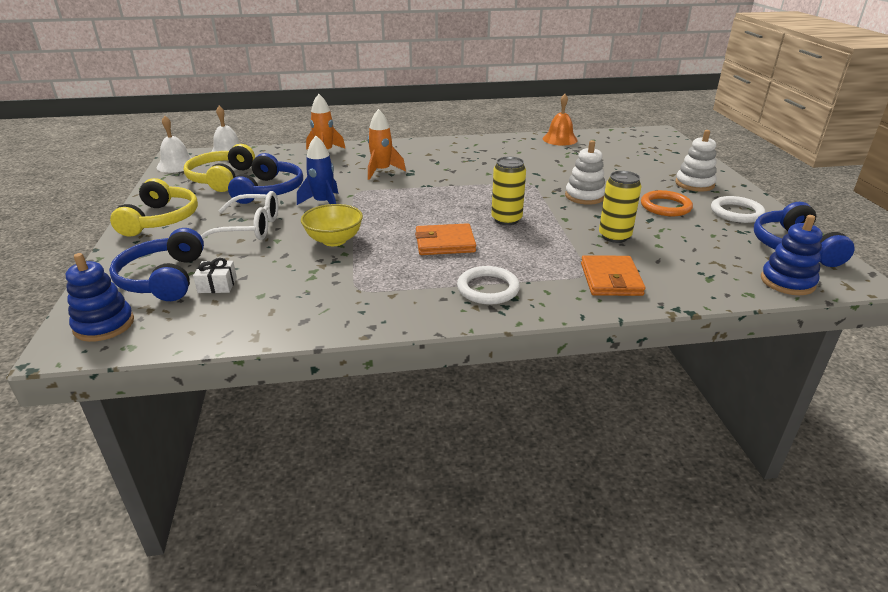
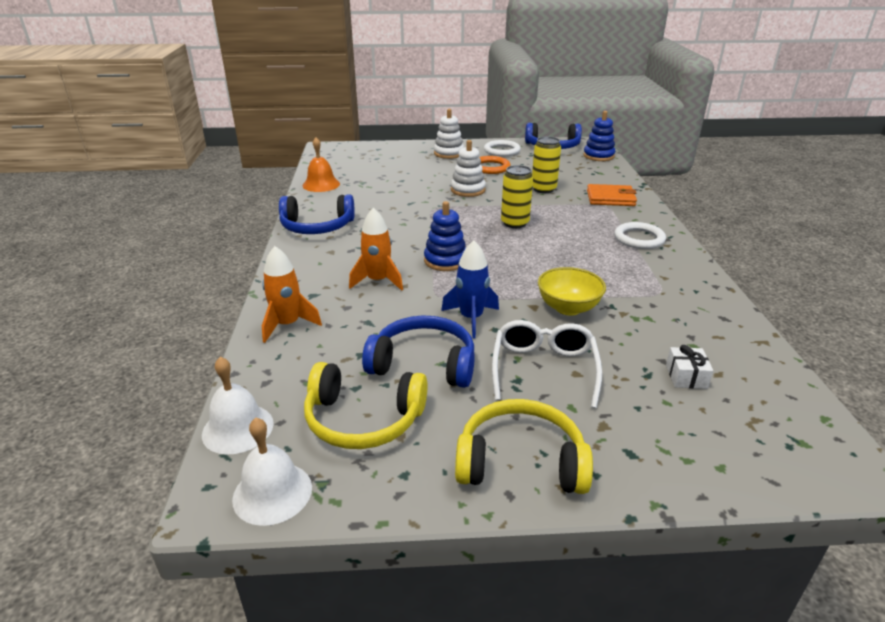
camera: 85 degrees left, 0 degrees up
blue stacking toy [66,253,134,342] -> blue stacking toy moved to [424,201,466,271]
blue headphones [109,228,204,301] -> blue headphones moved to [279,195,355,234]
orange wallet [415,223,476,255] -> none

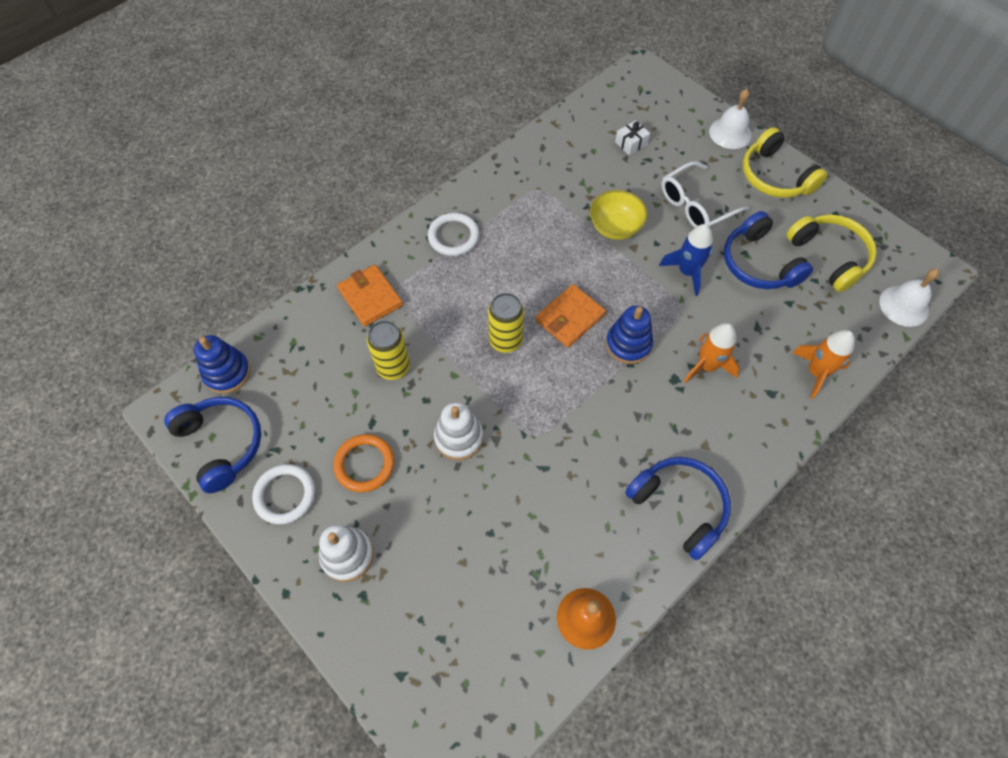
camera: 130 degrees left, 30 degrees up
white bell [232,418,312,526] -> white bell moved to [709,89,752,149]
none -> orange wallet [536,284,606,348]

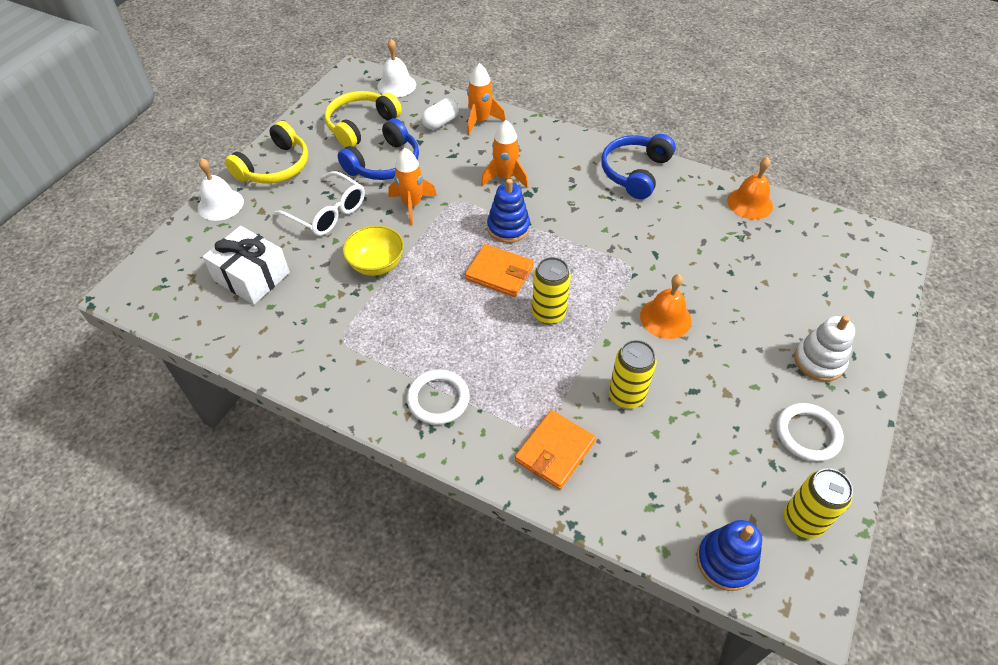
camera: 110 degrees left, 10 degrees down
blue headphones [164,397,261,493] -> yellow can [784,468,853,539]
orange ring [333,434,394,492] -> none
white stacking toy [434,402,483,460] -> orange bell [640,274,692,339]
white gift [615,120,650,155] -> white gift [203,226,290,305], size x2.00
blue rocket [659,224,713,296] -> orange rocket [388,148,437,225]
none -> white capsule [422,98,459,130]

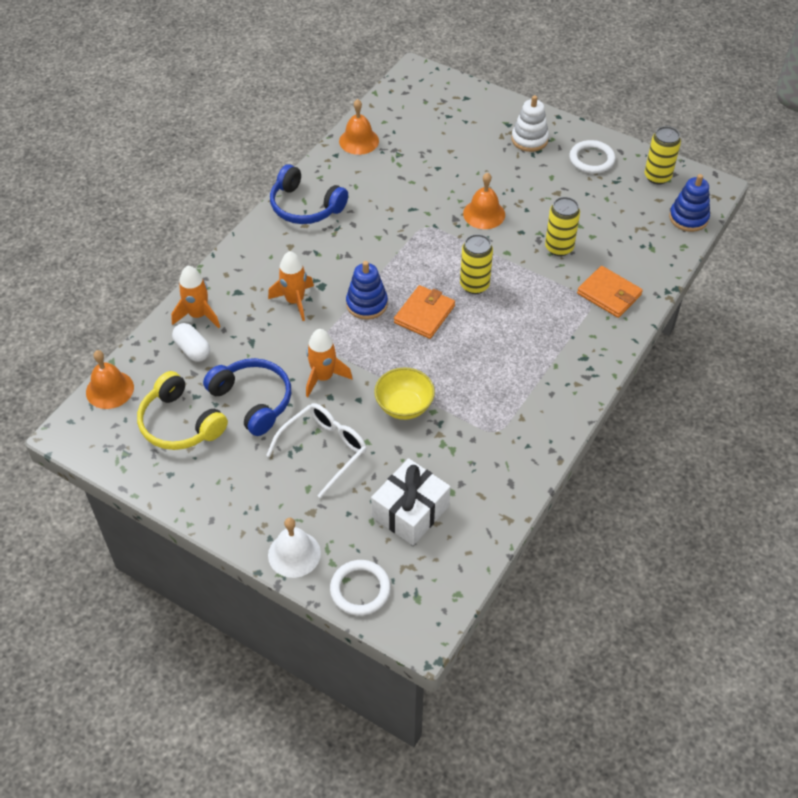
camera: 85 degrees left, 0 degrees up
yellow headphones [225,121,308,184] -> none
white bell [377,39,416,97] -> orange bell [86,350,134,409]
white ring [407,369,470,425] -> white ring moved to [330,560,391,616]

